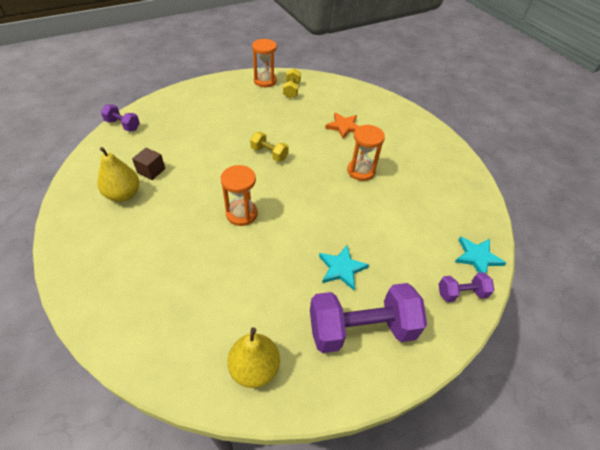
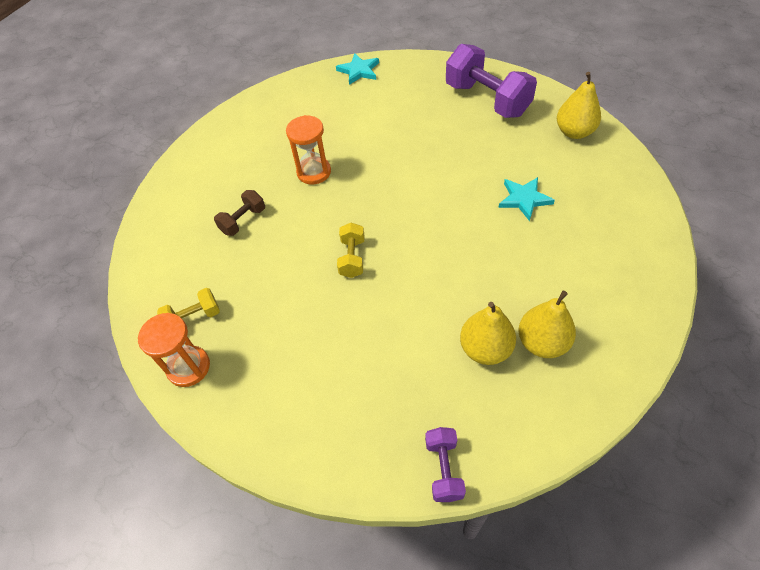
camera: 115 degrees left, 5 degrees up
brown cube [132,148,165,180] -> yellow pear [460,302,516,365]
orange hourglass [221,165,258,226] -> none
turquoise star [319,245,369,290] -> turquoise star moved to [498,177,555,221]
orange star [325,113,359,139] -> brown dumbbell [214,190,265,236]
purple dumbbell [438,272,494,302] -> none

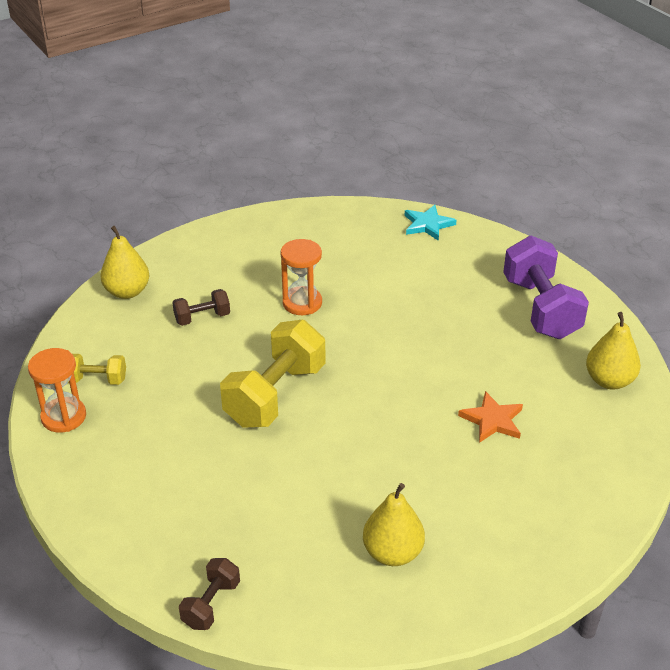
camera: 25 degrees right, 15 degrees down
yellow dumbbell [337,223,365,278] -> yellow dumbbell [220,320,325,428], size x2.01
purple dumbbell [425,427,466,502] -> brown dumbbell [179,558,240,630]
yellow pear [460,302,516,365] -> yellow pear moved to [100,226,149,299]
turquoise star [498,177,555,221] -> orange star [458,391,523,443]

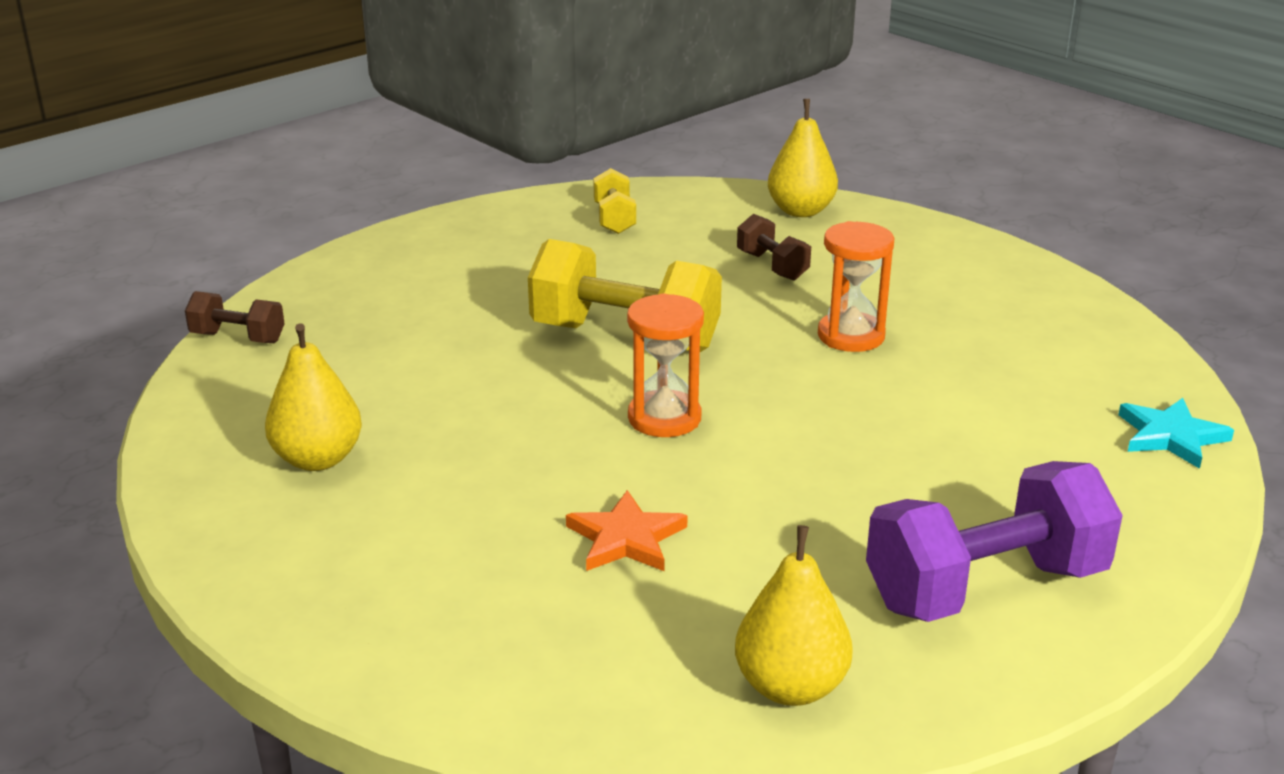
camera: 80 degrees right, 10 degrees down
orange hourglass [28,348,86,433] -> orange hourglass moved to [627,293,704,437]

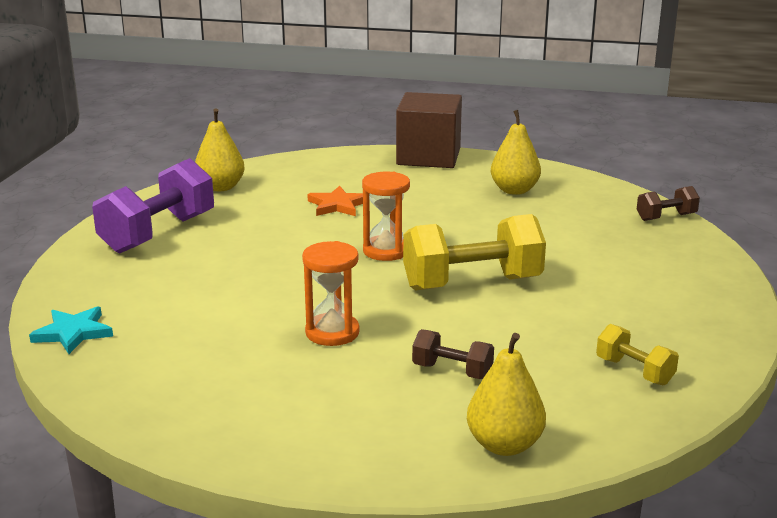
camera: 145 degrees right, 5 degrees down
none -> brown cube [396,92,462,168]

